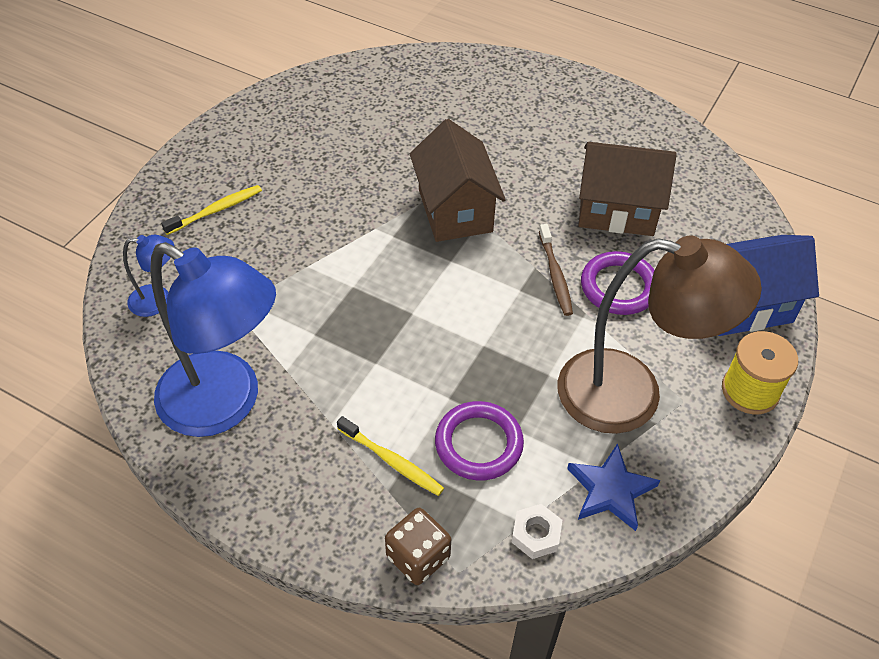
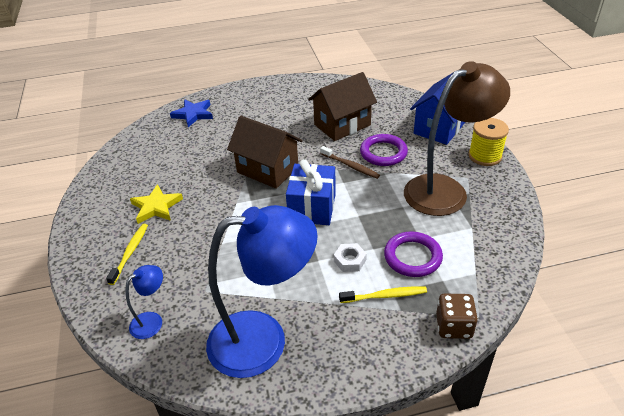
camera: 40 degrees left, 10 degrees down
white nut [511,504,562,559] -> white nut moved to [334,243,367,272]
blue star [567,443,660,531] -> blue star moved to [170,99,213,127]
none -> yellow star [130,184,183,224]
none -> blue gift [286,159,336,225]

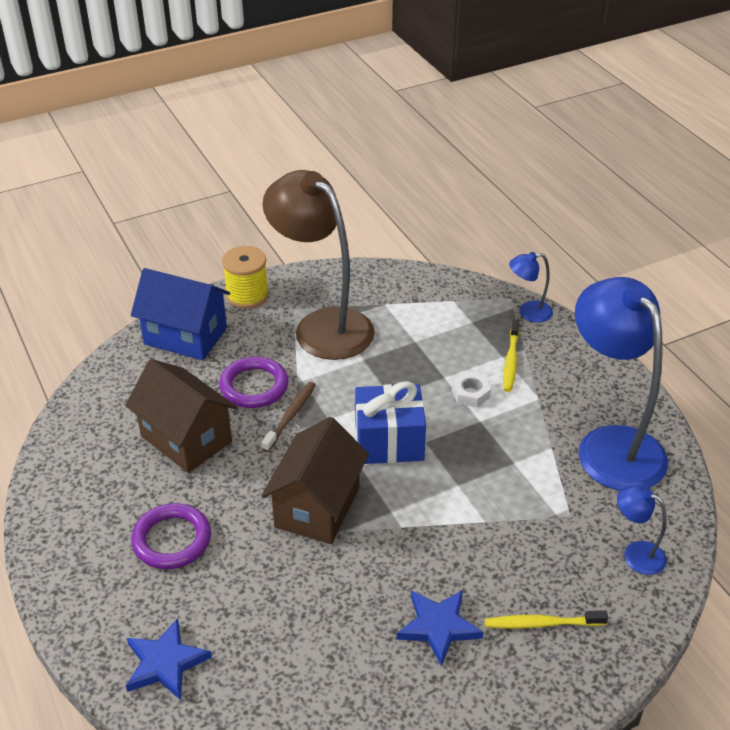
camera: 105 degrees left, 0 degrees up
yellow star [130,184,183,224] -> blue star [397,590,483,667]
yellow toothbrush [339,287,427,303] -> yellow toothbrush turned 150 degrees counterclockwise [503,320,520,392]
purple ring [384,232,443,277] -> purple ring moved to [131,503,211,569]
brown dice [436,294,478,339] -> blue lamp [509,252,553,323]

